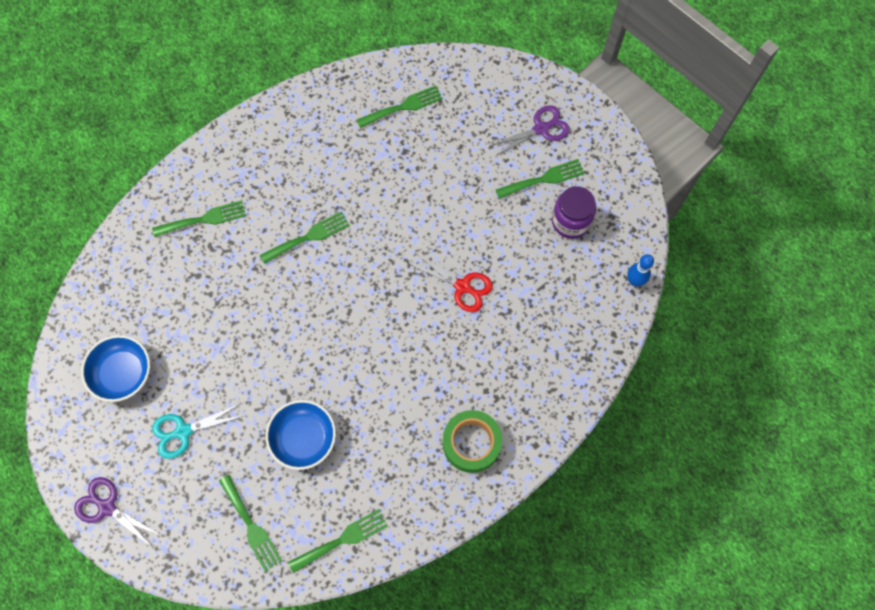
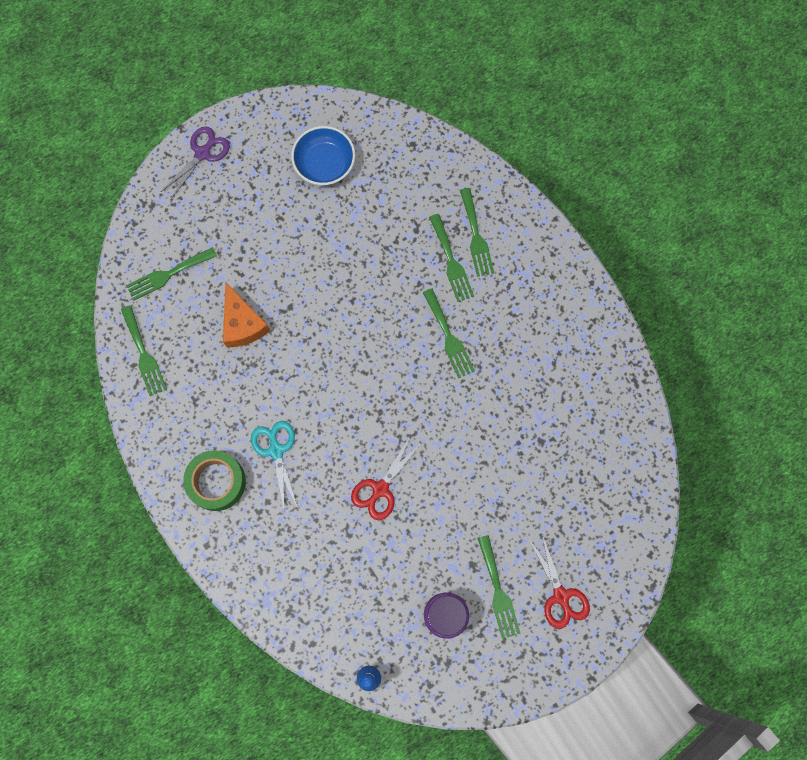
camera: 95 degrees right, 5 degrees up
turquoise scissors [152,404,243,459] -> turquoise scissors moved to [251,421,298,508]
blue bowl [266,400,336,470] -> orange cheese [223,283,270,348]
green fork [357,85,443,128] -> green fork moved to [429,214,474,302]
purple scissors [490,105,570,156] -> red scissors [529,535,590,629]

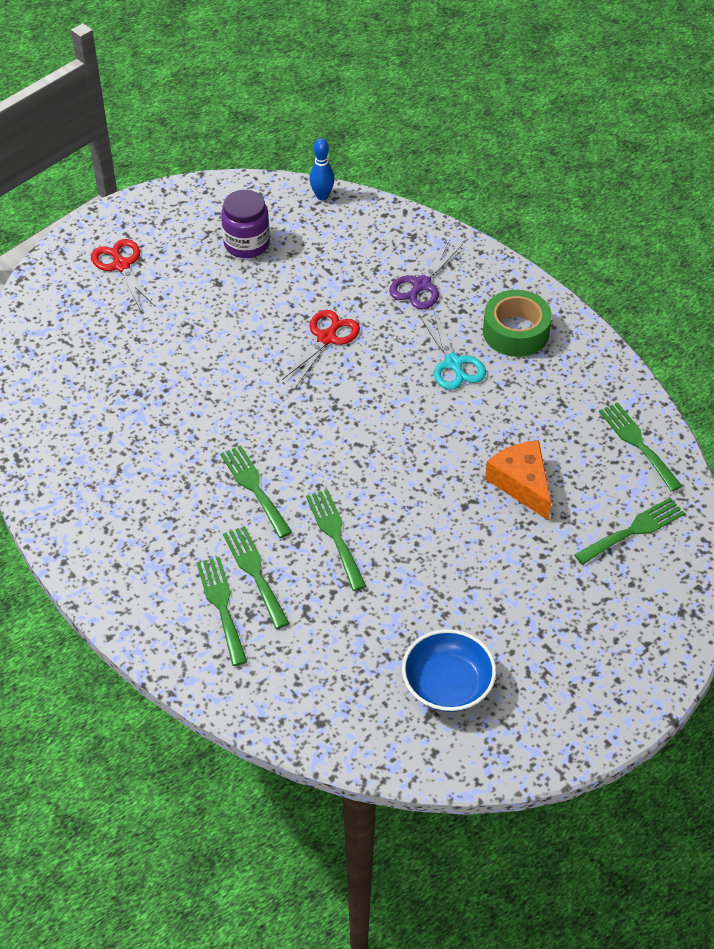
camera: 175 degrees right, 25 degrees down
purple scissors [161,126,230,199] -> purple scissors moved to [389,239,463,309]
green fork [478,535,521,639] -> green fork moved to [306,489,366,591]

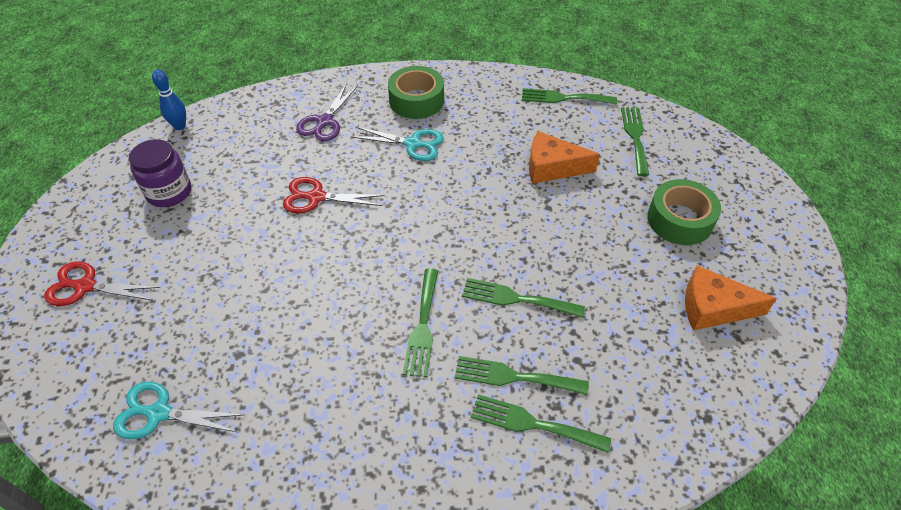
camera: 55 degrees left, 0 degrees up
green fork [220,445,292,538] -> green fork turned 90 degrees counterclockwise [403,268,438,377]
red scissors [282,310,360,387] -> red scissors turned 60 degrees counterclockwise [283,177,385,213]
purple scissors [389,239,463,309] -> purple scissors turned 45 degrees clockwise [296,83,358,141]
blue bowl [402,629,496,712] -> orange cheese [685,265,777,331]
none -> turquoise scissors [113,382,245,439]
none -> green tape [647,179,721,245]

